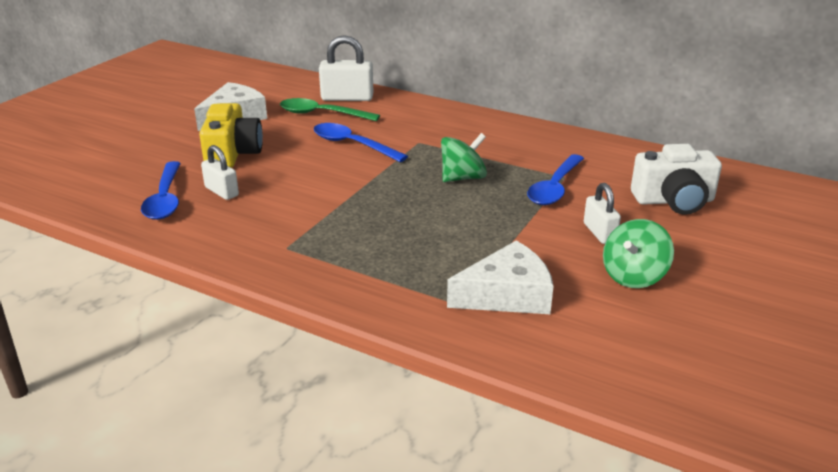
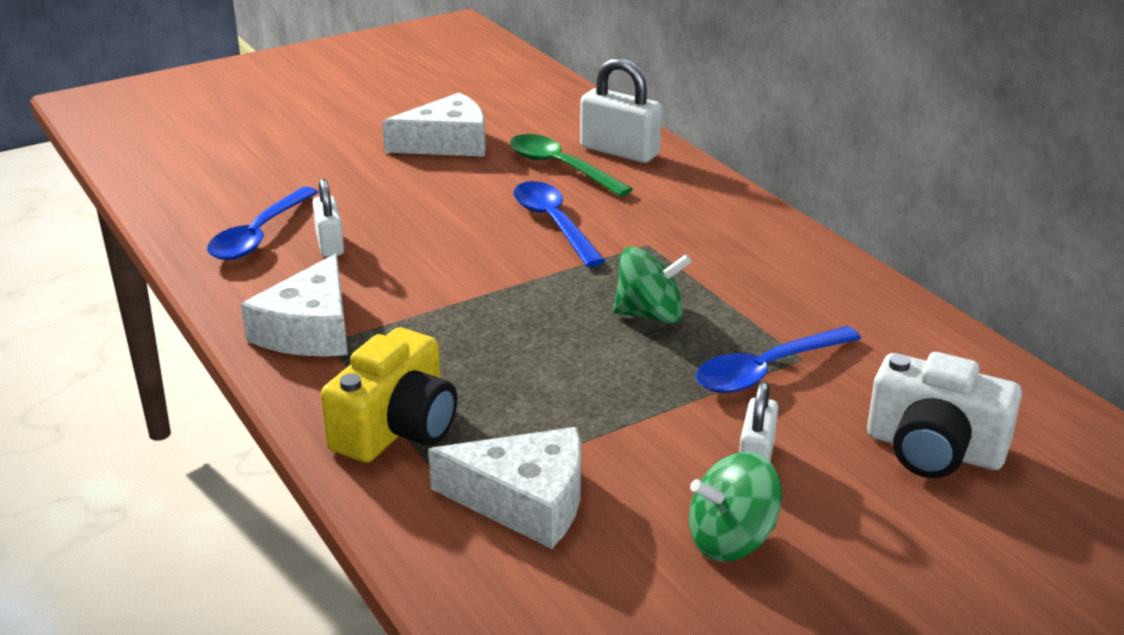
camera: 30 degrees right, 0 degrees up
yellow camera [199,103,263,168] -> yellow camera moved to [321,327,457,463]
none -> white cheese [241,253,348,356]

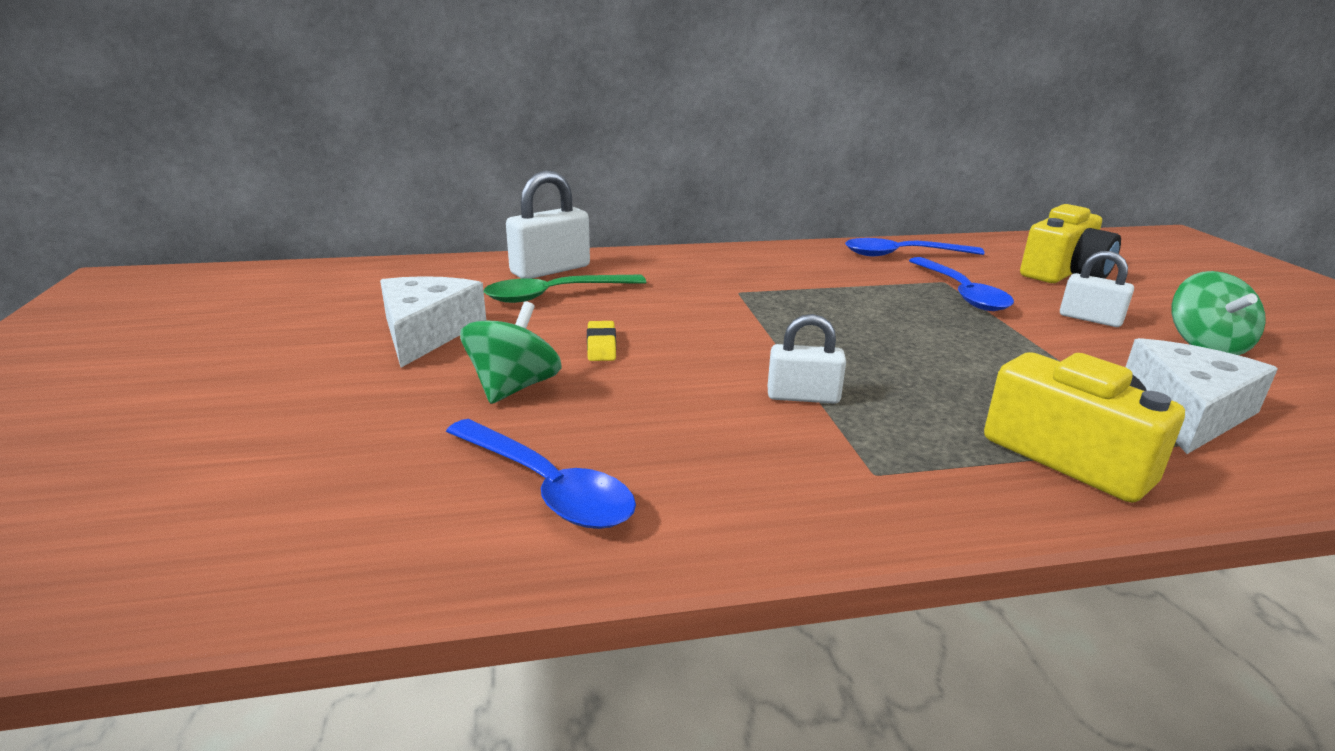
camera: 70 degrees left, 5 degrees down
white cheese [241,253,348,356] -> none
white padlock [312,179,344,257] -> white padlock moved to [768,314,846,404]
blue spoon [513,181,605,267] -> blue spoon moved to [845,238,985,256]
green spinning top [613,246,692,324] -> green spinning top moved to [460,302,562,404]
white camera [867,352,1022,478] -> yellow camera [1020,204,1121,283]
none -> yellow eraser [587,321,616,361]

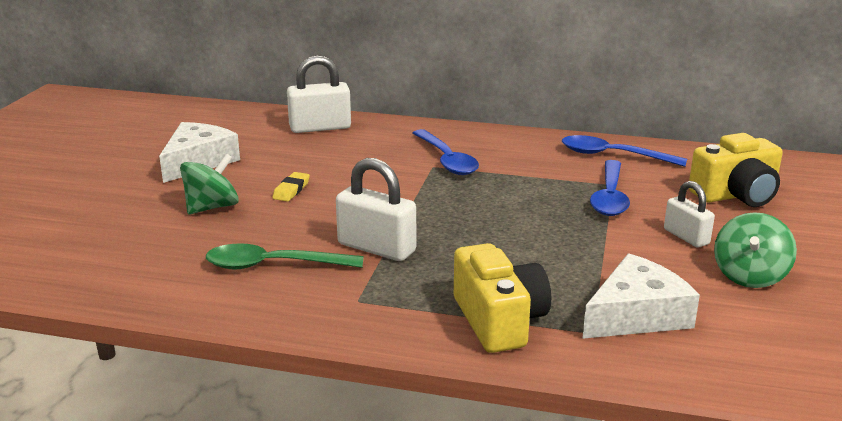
camera: 25 degrees right, 0 degrees up
blue spoon [446,419,636,529] -> blue spoon moved to [413,129,479,175]
green spoon [484,275,646,303] -> green spoon moved to [206,243,364,270]
white padlock [768,314,846,404] -> white padlock [336,158,416,261], size x1.57

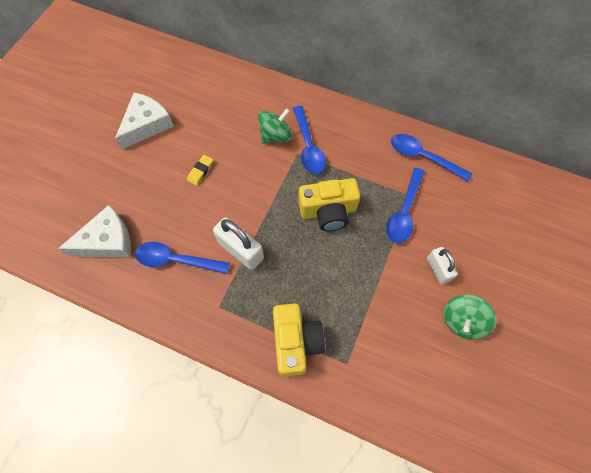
camera: 10 degrees right, 40 degrees up
green spinning top [180,154,239,214] -> green spinning top moved to [258,108,292,144]
green spoon [206,243,364,270] -> blue spoon [135,242,230,274]
white padlock [287,55,351,133] -> none
white cheese [582,254,700,339] -> white cheese moved to [58,205,131,257]
yellow camera [689,133,783,207] -> yellow camera moved to [299,178,360,231]

